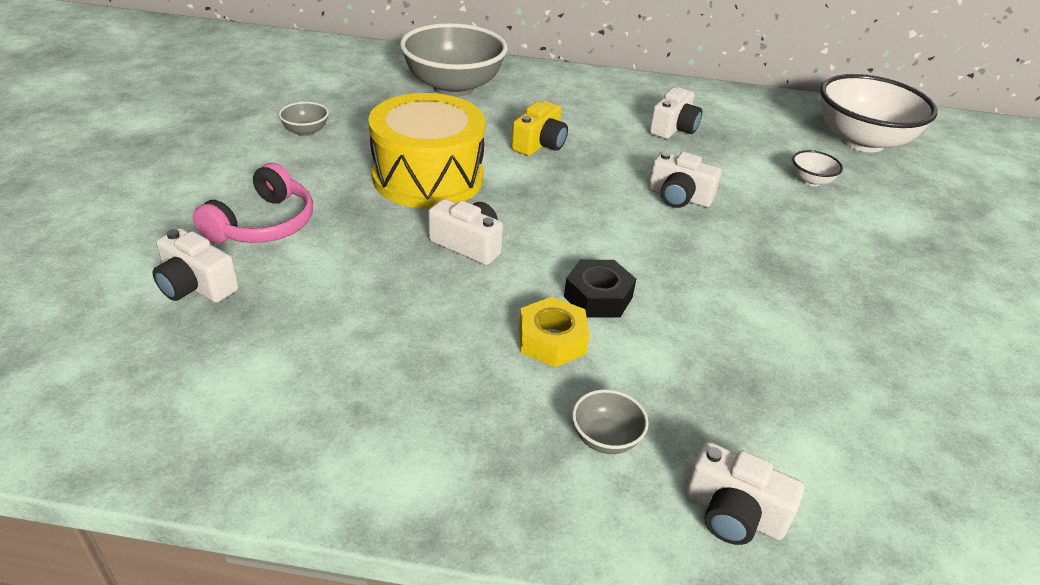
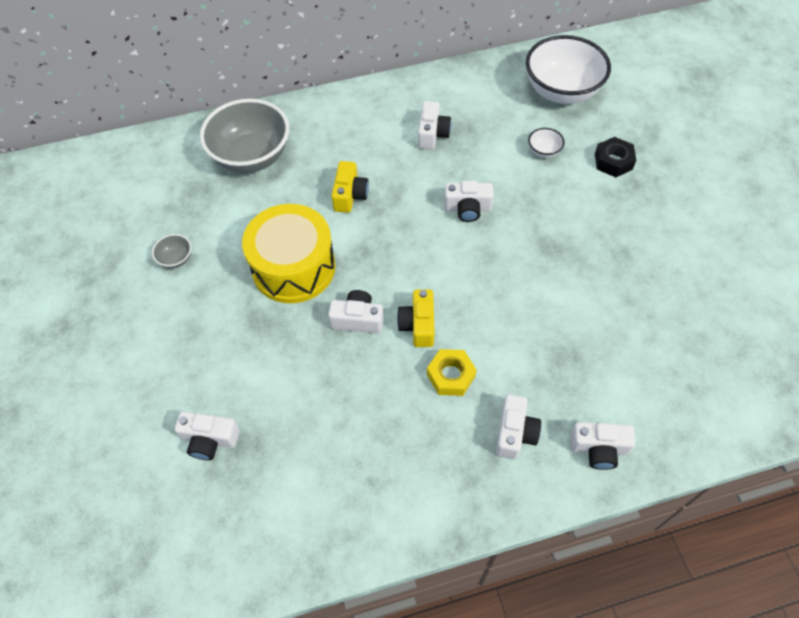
camera: 20 degrees left, 20 degrees up
pink headphones [193,163,313,244] -> none
black nut [564,259,636,318] -> black nut moved to [595,137,636,177]
grey bowl [572,389,648,454] -> white camera [496,394,541,459]
none -> yellow camera [397,289,434,347]

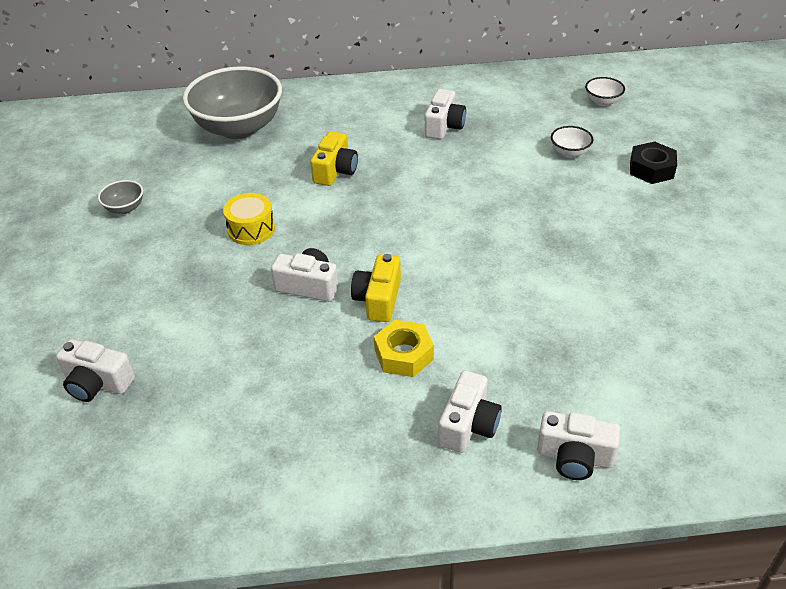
camera: 10 degrees right, 15 degrees down
yellow drum [242,204,335,303] -> yellow drum [223,193,275,245], size x0.48
white camera [444,181,494,222] -> none
white bowl [526,35,611,104] -> white bowl [585,77,625,106], size x0.41

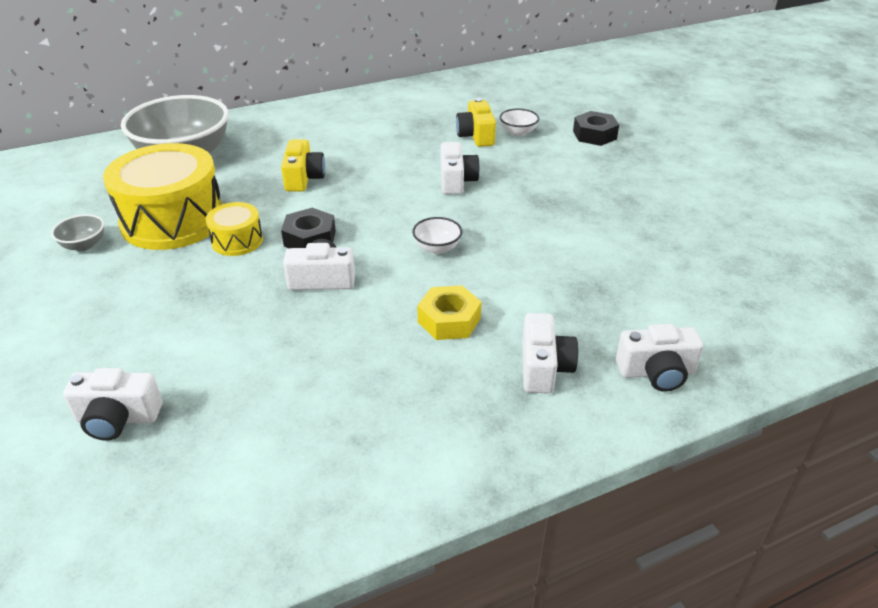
camera: 20 degrees left, 5 degrees down
yellow camera [351,254,401,322] -> yellow camera moved to [456,98,496,147]
white camera [425,89,466,139] -> white camera moved to [441,142,480,194]
white bowl [585,77,625,106] -> white bowl moved to [412,217,462,254]
none -> yellow drum [103,143,222,250]
none -> black nut [281,208,336,248]

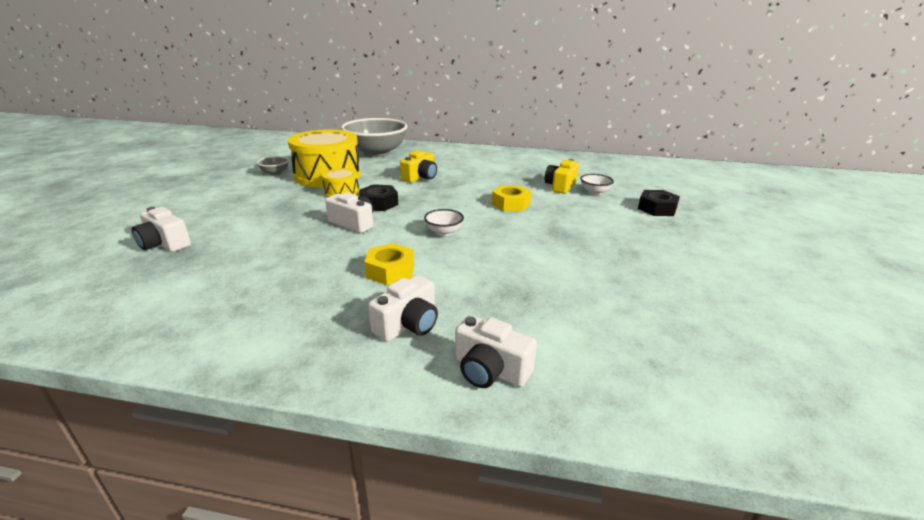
camera: 35 degrees right, 10 degrees down
white camera [441,142,480,194] -> yellow nut [492,185,532,211]

